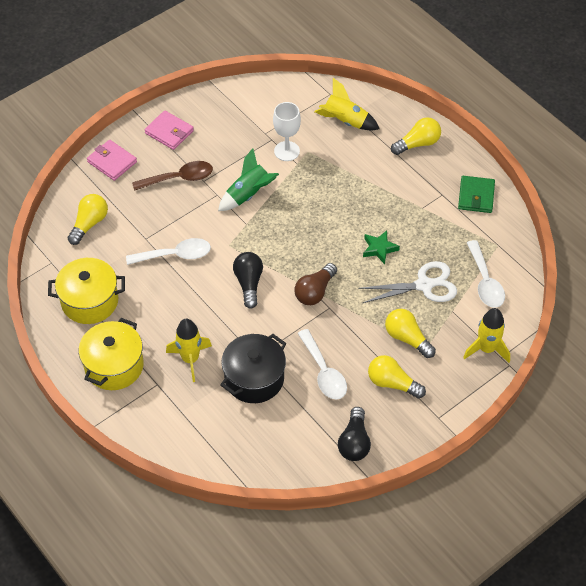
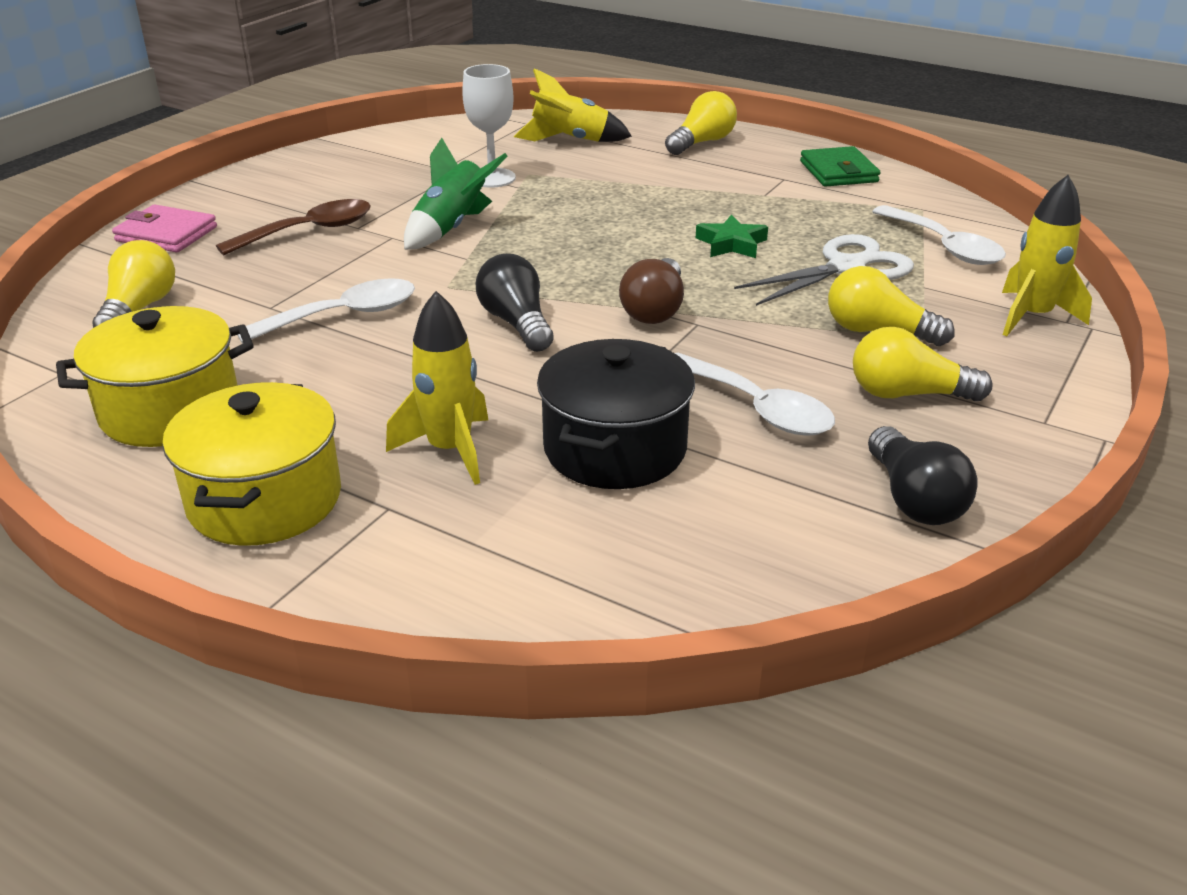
camera: 20 degrees left, 20 degrees down
pink wallet [145,110,194,150] -> none

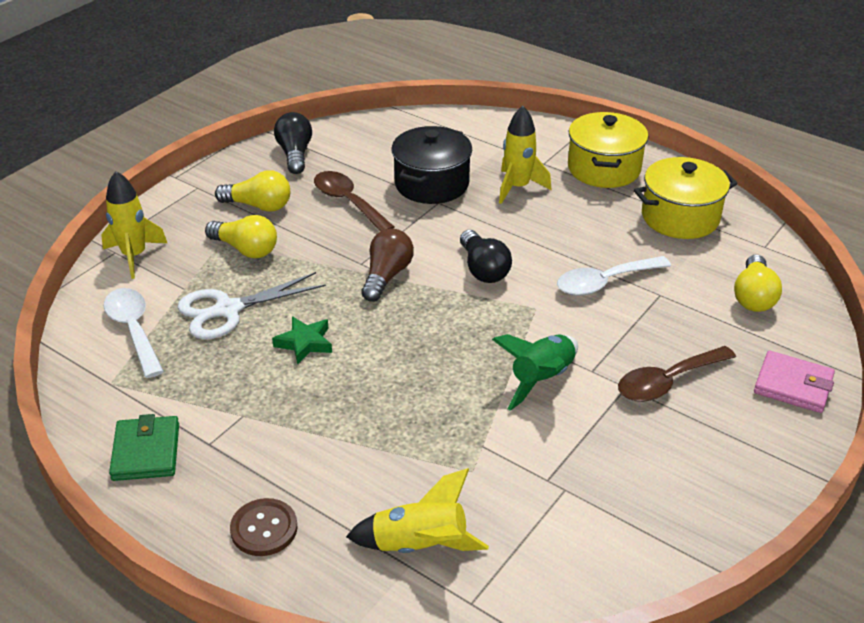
camera: 175 degrees left, 5 degrees up
white goblet [462,64,516,188] -> none
yellow light bulb [665,91,737,155] -> brown button [230,498,298,556]
white spoon [675,353,835,436] -> brown spoon [314,171,394,231]

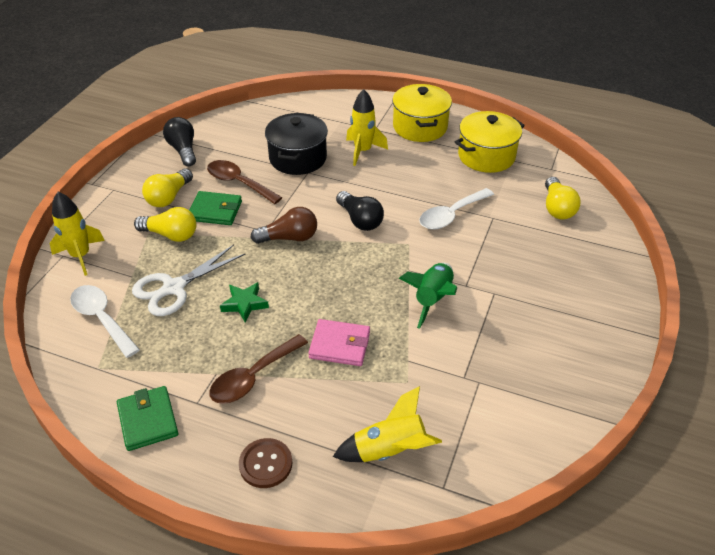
camera: 15 degrees left, 5 degrees up
yellow light bulb [215,170,290,212] -> yellow light bulb turned 120 degrees clockwise [142,168,193,207]
brown light bulb [361,228,414,302] -> brown light bulb turned 75 degrees clockwise [251,207,317,244]
brown spoon [618,346,736,402] -> brown spoon moved to [209,334,308,404]
pink wallet [754,351,835,413] -> pink wallet moved to [308,319,370,366]
none -> green wallet [189,191,242,225]

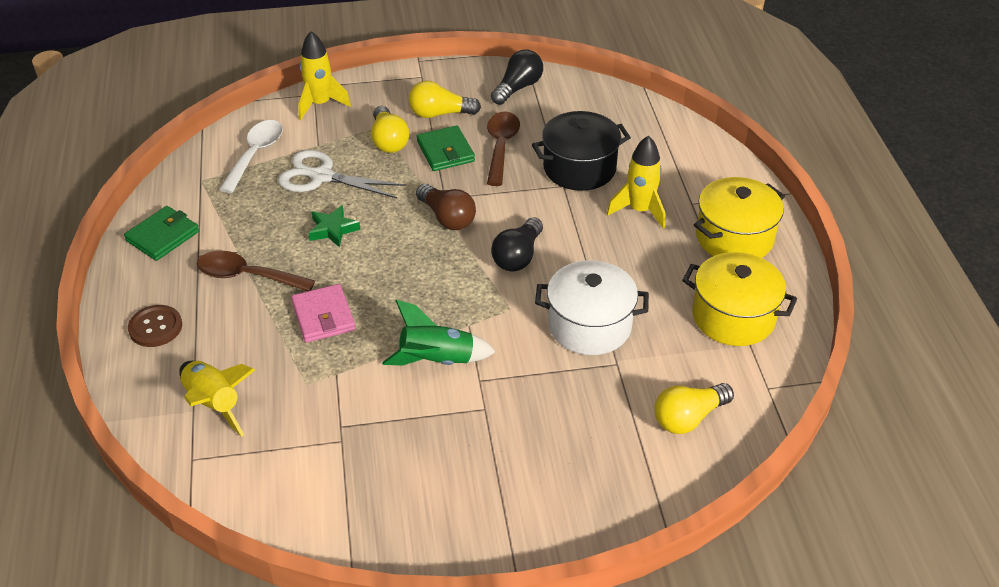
camera: 60 degrees right, 0 degrees up
white spoon [419,188,494,230] -> white pot [535,260,649,355]

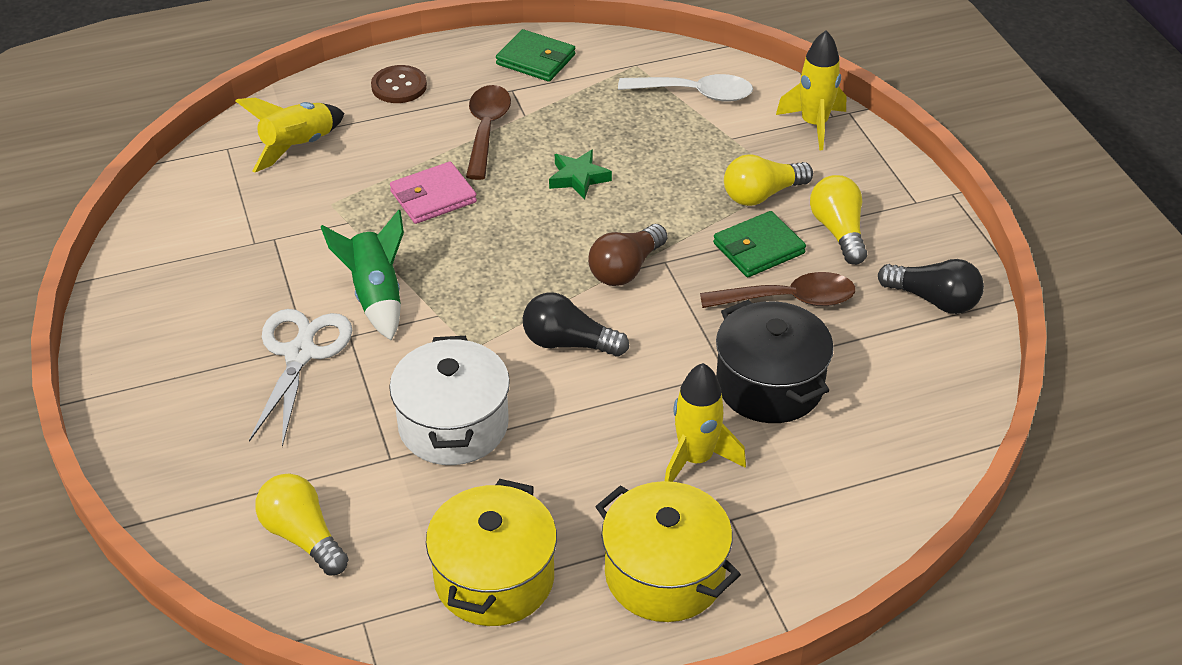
camera: 80 degrees right, 0 degrees up
white scissors [278,150,406,198] -> white scissors moved to [249,309,352,447]

